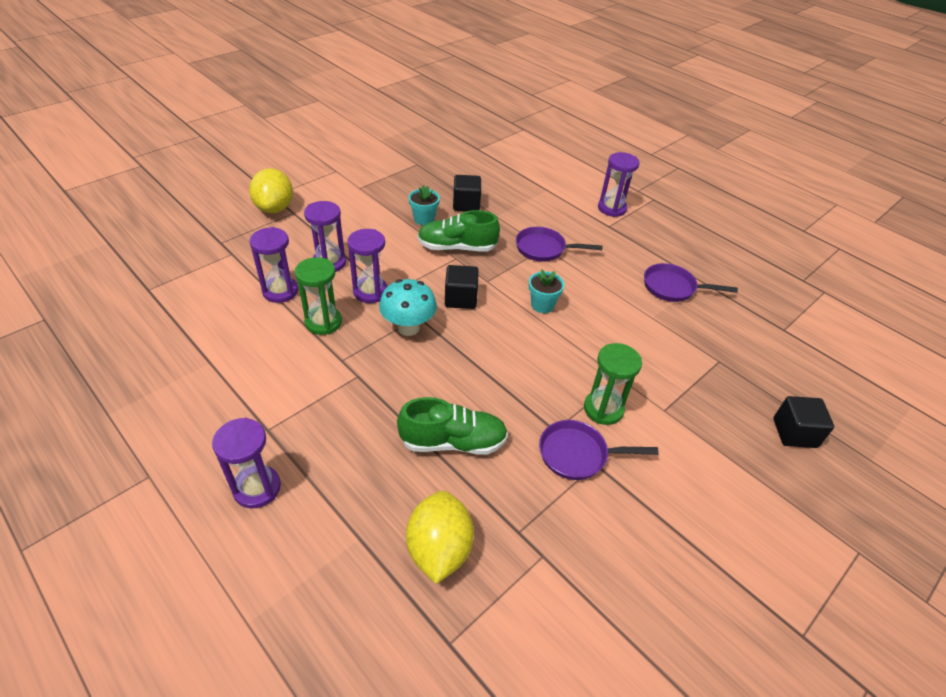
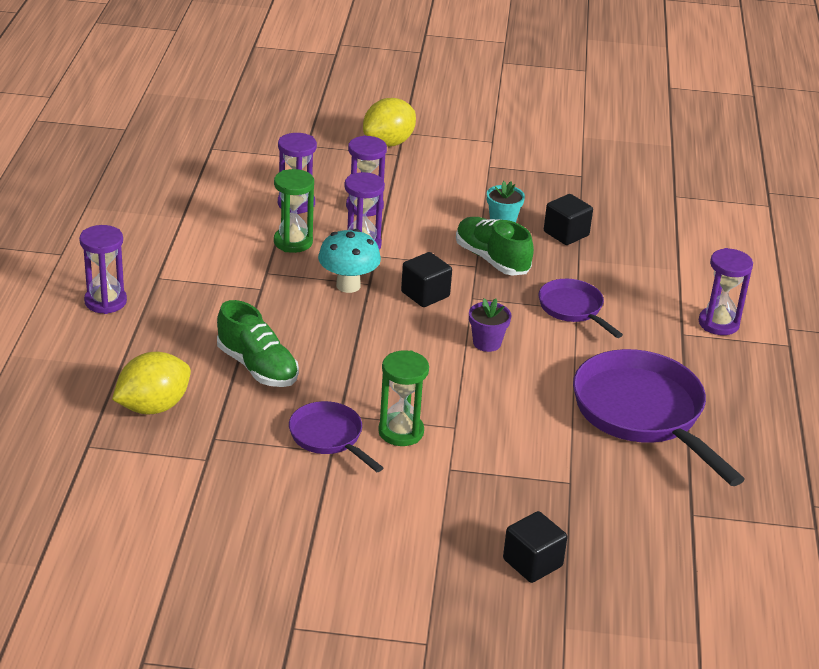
camera: 50 degrees right, 10 degrees down
turquoise flower pot [529,270,564,313] -> purple flower pot [469,298,512,352]
purple pan [644,263,738,302] -> purple pan [573,349,745,486], size x1.87

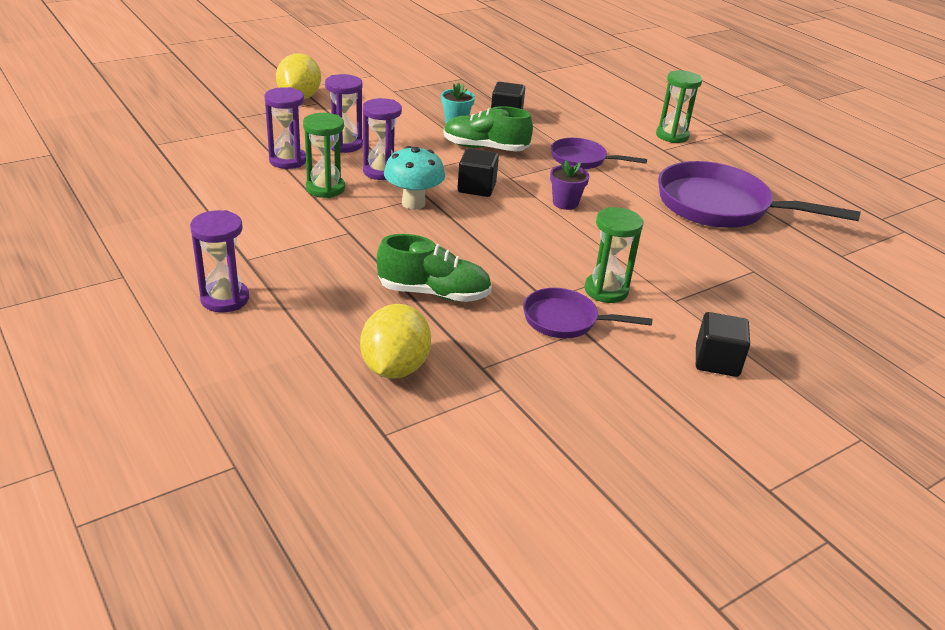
camera: 40 degrees left, 0 degrees up
black cube [503,511,567,583] -> black cube moved to [696,312,750,377]
purple hourglass [699,248,753,335] -> green hourglass [656,70,702,143]

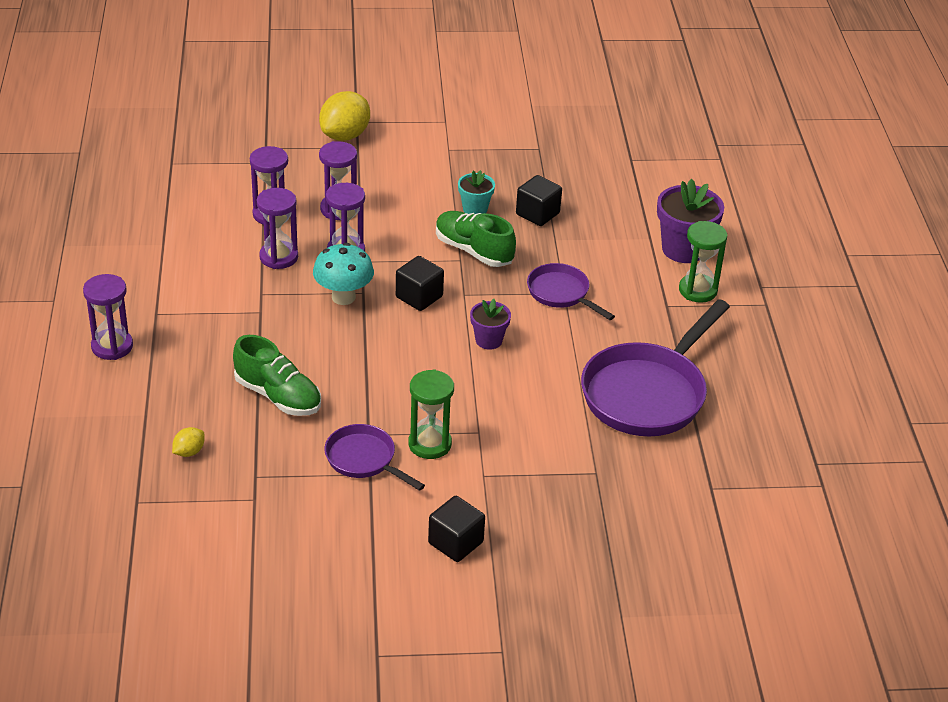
camera: 30 degrees right, 5 degrees up
green hourglass [303,113,345,198] -> purple hourglass [257,188,298,269]
yellow lemon [360,304,431,379] -> yellow lemon [172,427,205,457], size x0.48
purple pan [658,161,861,228] -> purple pan turned 105 degrees counterclockwise [581,299,730,436]
none -> purple flower pot [657,179,724,263]

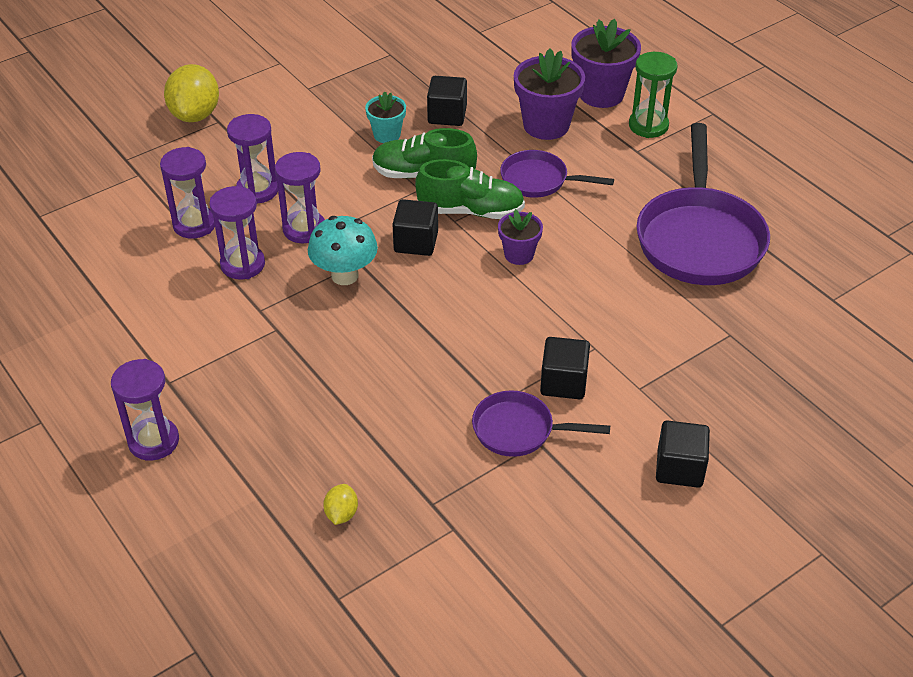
camera: 30 degrees left, 5 degrees up
green shoe [233,335,321,416] -> green shoe moved to [415,159,525,219]
green hourglass [408,369,454,459] -> black cube [540,337,590,399]
none -> purple flower pot [514,48,585,140]

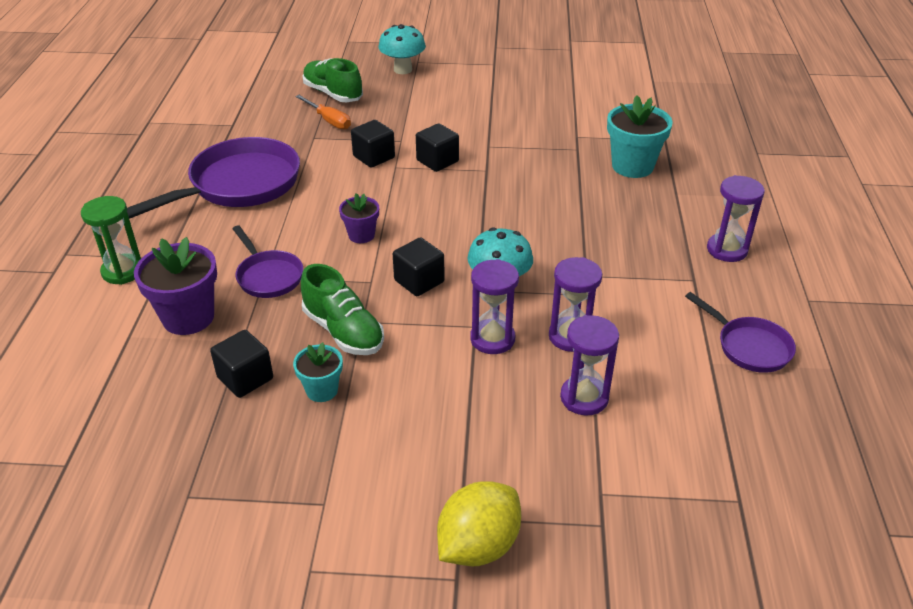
camera: 140 degrees left, 5 degrees down
purple hourglass [227,114,278,203] -> none
yellow lemon [323,484,358,525] -> turquoise flower pot [607,95,673,178]
green shoe [415,159,525,219] -> green shoe moved to [302,58,363,102]
purple pan [472,390,610,457] -> purple pan moved to [685,292,796,373]
purple flower pot [571,19,641,108] -> none
black cube [656,420,710,488] -> black cube moved to [351,120,395,168]
none -> orange screwdriver [295,95,351,130]
none -> turquoise mushroom [379,24,426,74]

